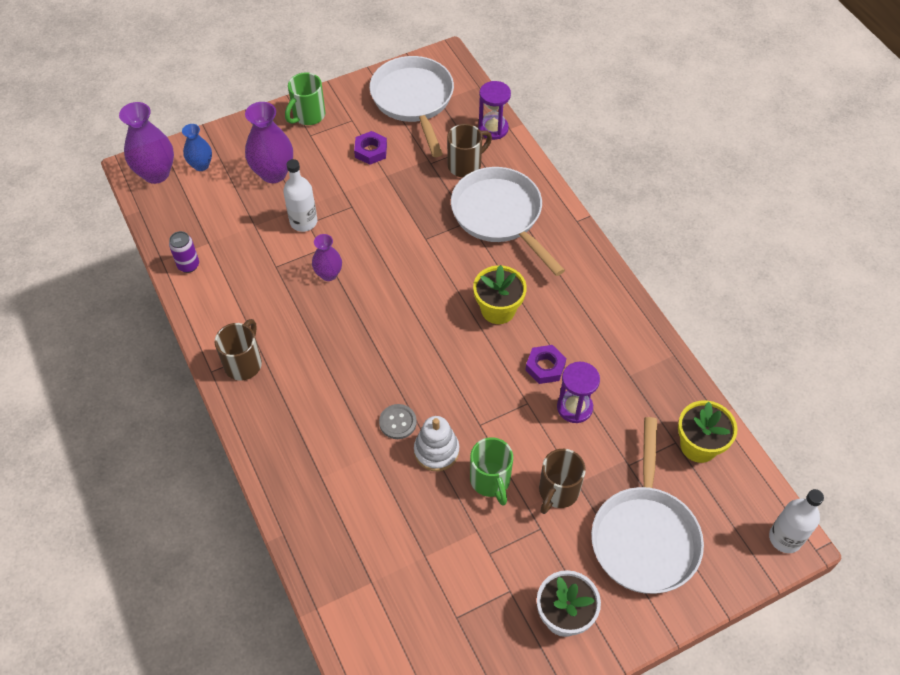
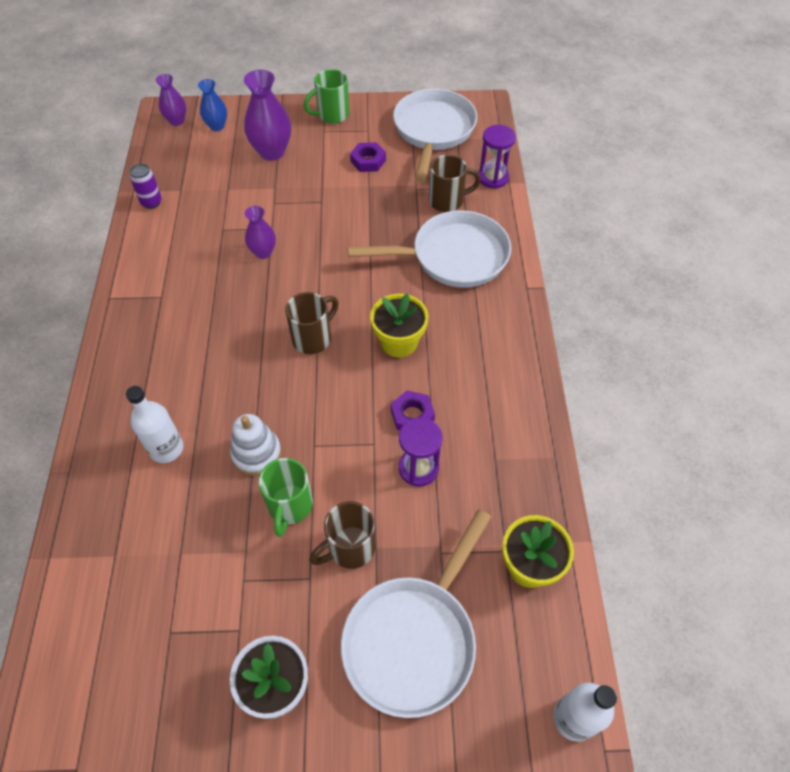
camera: 25 degrees right, 0 degrees up
purple vase [119,102,174,184] -> purple vase [156,74,186,126], size x0.60
brown mug [215,319,262,380] -> brown mug moved to [285,292,338,354]
white bottle [283,159,317,232] -> white bottle moved to [126,386,184,463]
grey button [379,404,417,439] -> none
white pan [451,167,565,276] -> white pan turned 90 degrees clockwise [348,210,511,288]

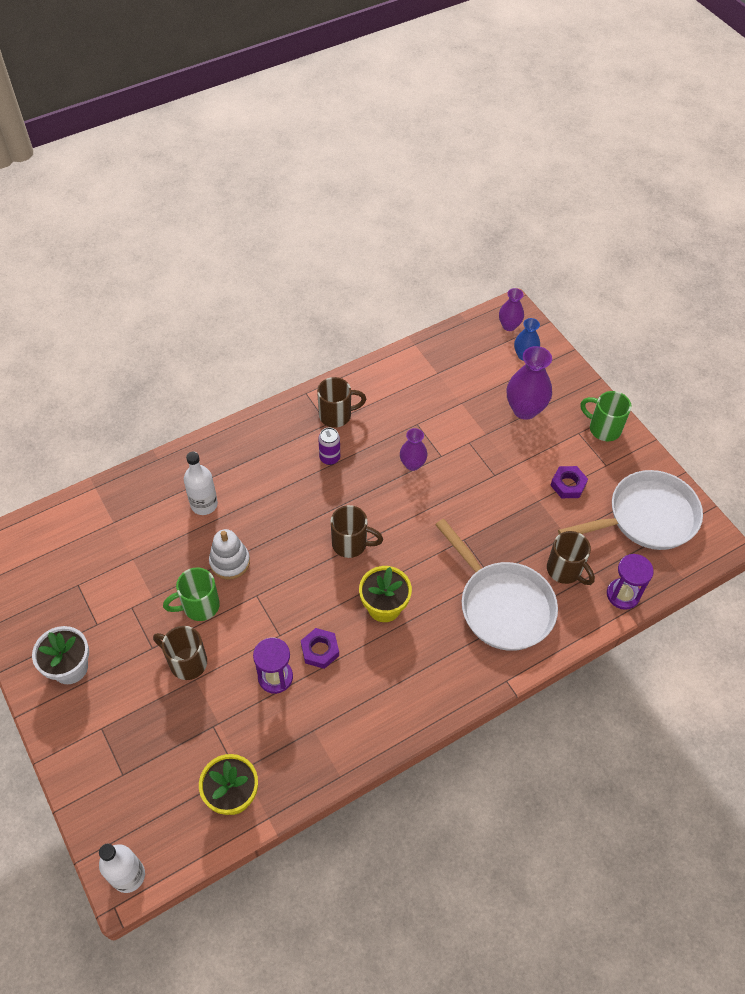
camera: 60 degrees right, 0 degrees up
purple can [130,164,162,209] -> purple can moved to [318,427,340,465]
white pan [341,509,491,718] -> none
none -> brown mug [317,377,366,428]

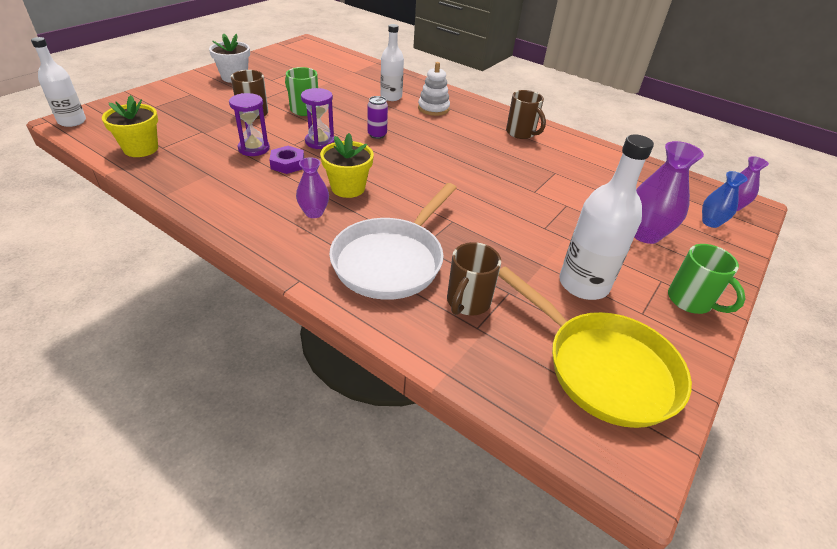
camera: 65 degrees right, 15 degrees down
white stacking toy [209,529,250,579] -> white stacking toy moved to [418,62,450,116]
purple can [318,427,340,465] -> purple can moved to [367,96,388,139]
brown mug [331,505,383,558] -> none
purple vase [400,428,428,471] -> purple vase moved to [296,157,329,218]
purple nut [550,466,588,498] -> white bottle [559,135,654,300]
white pan [558,470,703,550] -> yellow pan [498,266,692,428]
green mug [581,391,632,441] -> green mug turned 135 degrees clockwise [668,244,746,314]
purple hourglass [607,554,654,610] -> purple hourglass moved to [301,88,335,149]

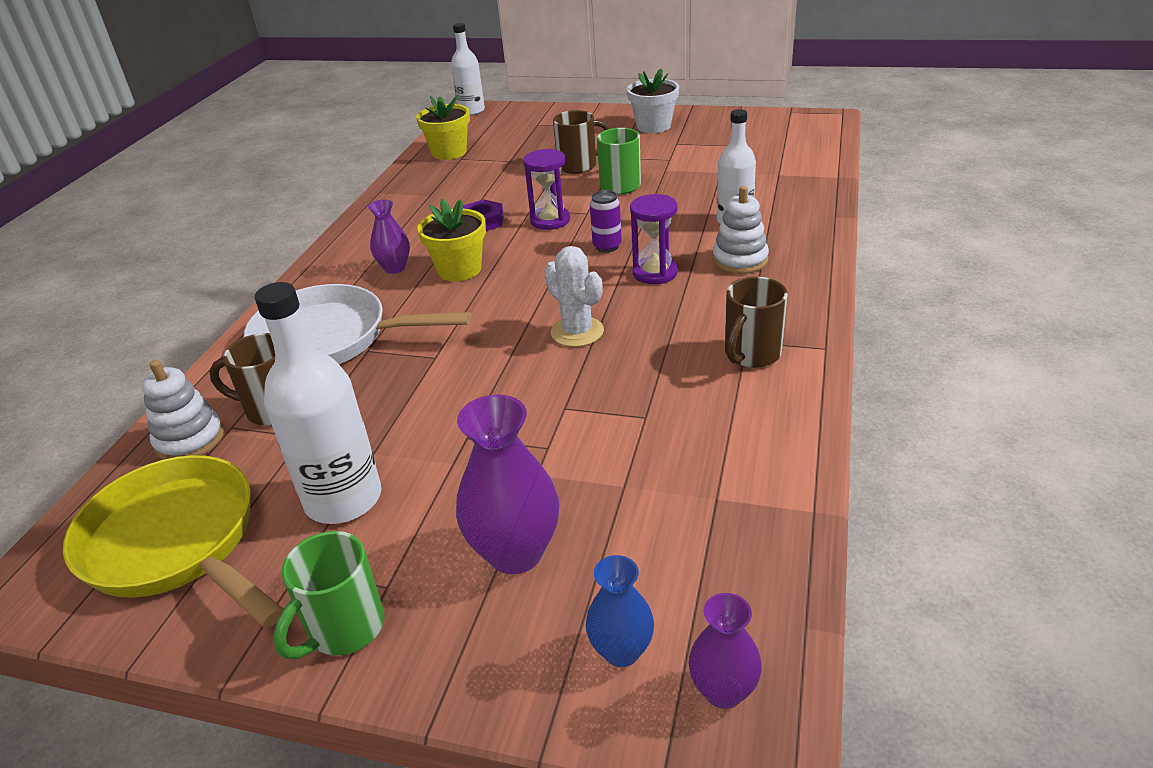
camera: 75 degrees right, 5 degrees down
purple hourglass [229,93,270,156] -> purple hourglass moved to [630,194,678,284]
yellow pan [498,266,692,428] -> yellow pan turned 105 degrees clockwise [63,455,284,628]
none -> white stacking toy [142,360,224,460]
none -> white cactus [544,246,604,347]

